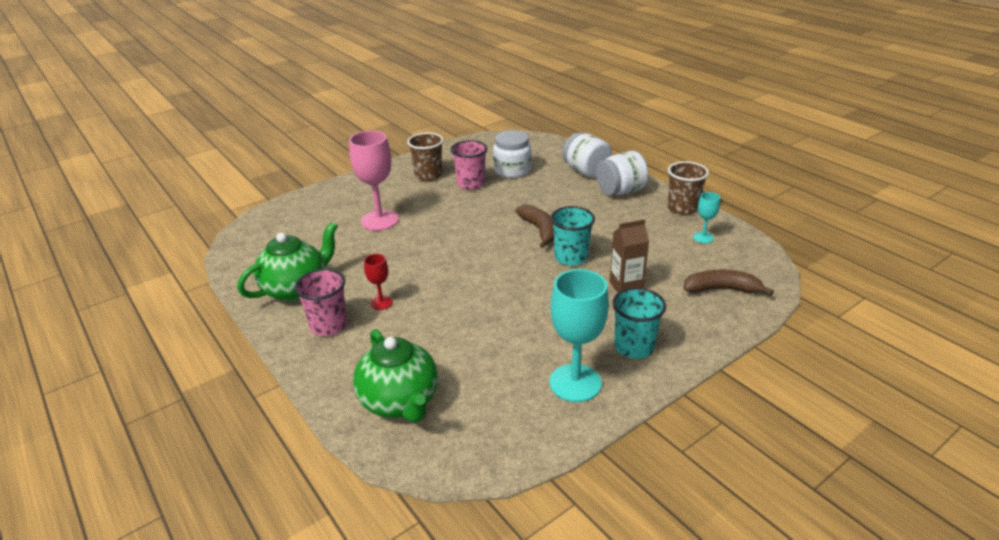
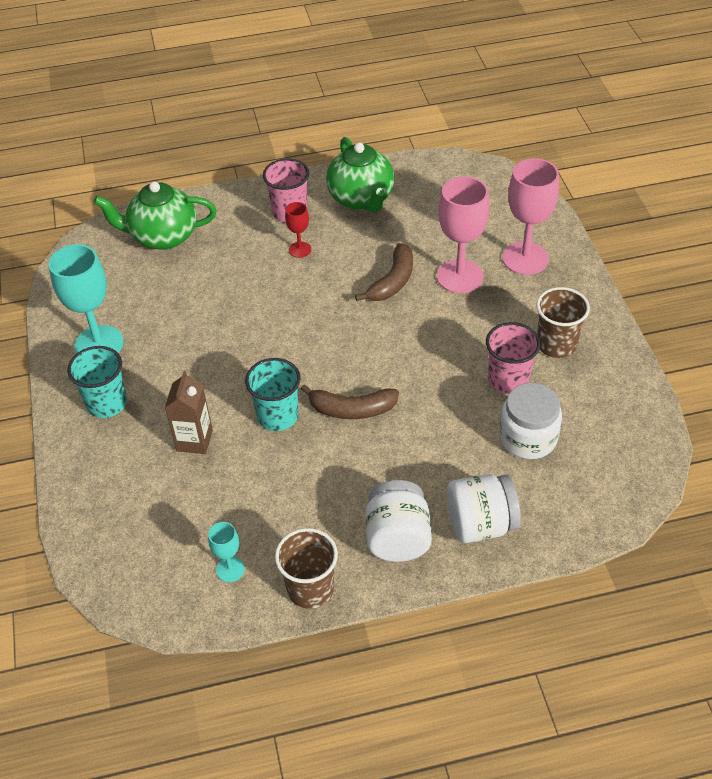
camera: 115 degrees right, 15 degrees up
brown banana [684,269,774,296] -> brown banana moved to [355,243,413,301]
none -> pink goblet [502,158,559,275]

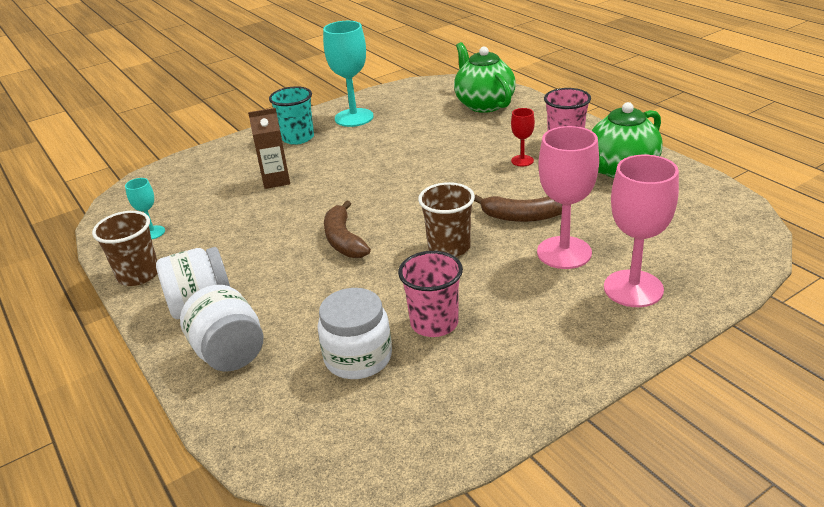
camera: 70 degrees right, 15 degrees down
turquoise cup [245,358,301,431] -> none
brown cup [536,287,590,358] -> brown cup moved to [418,182,475,257]

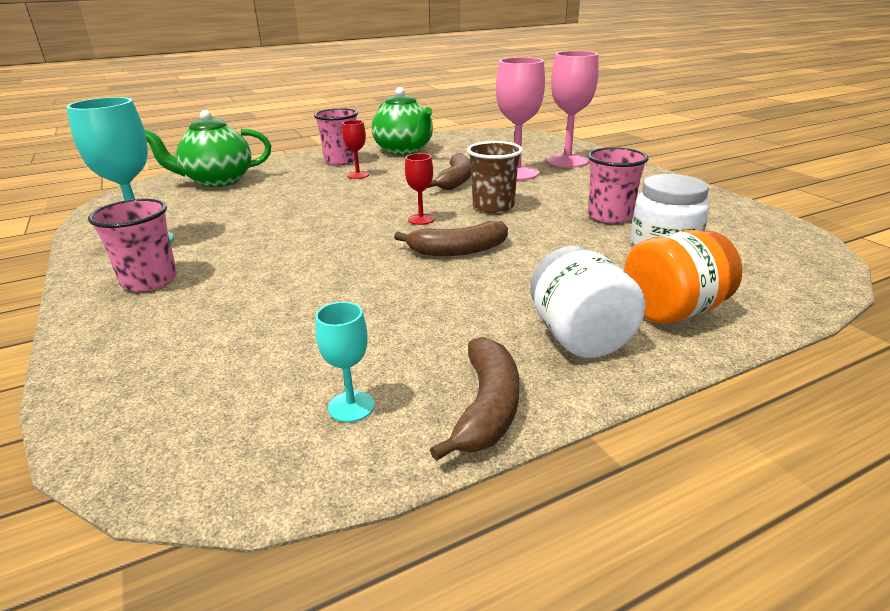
camera: 85 degrees left, 5 degrees down
brown cup [92,211,157,286] -> brown banana [430,337,520,461]
white jar [180,285,263,372] -> orange jar [624,230,742,324]
brown carton [248,108,290,189] -> none
turquoise cup [269,86,314,145] -> pink cup [88,199,177,292]
none -> red goblet [405,153,435,225]

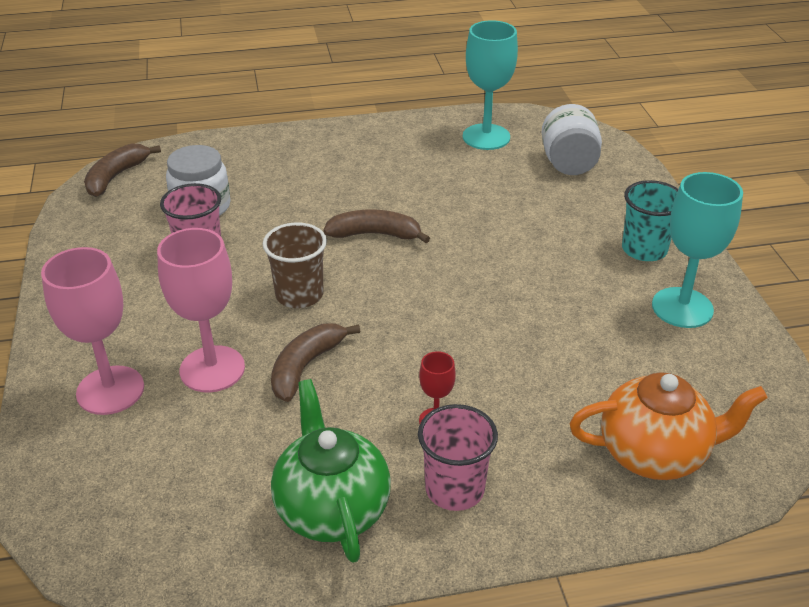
camera: 165 degrees left, 10 degrees up
pink cup [88,199,177,292] -> turquoise cup [622,180,678,261]
green teapot [144,110,271,187] -> orange teapot [570,372,768,480]
turquoise goblet [315,302,375,422] -> turquoise goblet [463,20,518,150], size x2.00
red goblet [405,153,435,225] -> none
brown banana [430,337,520,461] -> brown banana moved to [84,144,161,197]
white jar [530,246,645,358] -> white jar moved to [542,104,602,175]
orange jar [624,230,742,324] -> none

